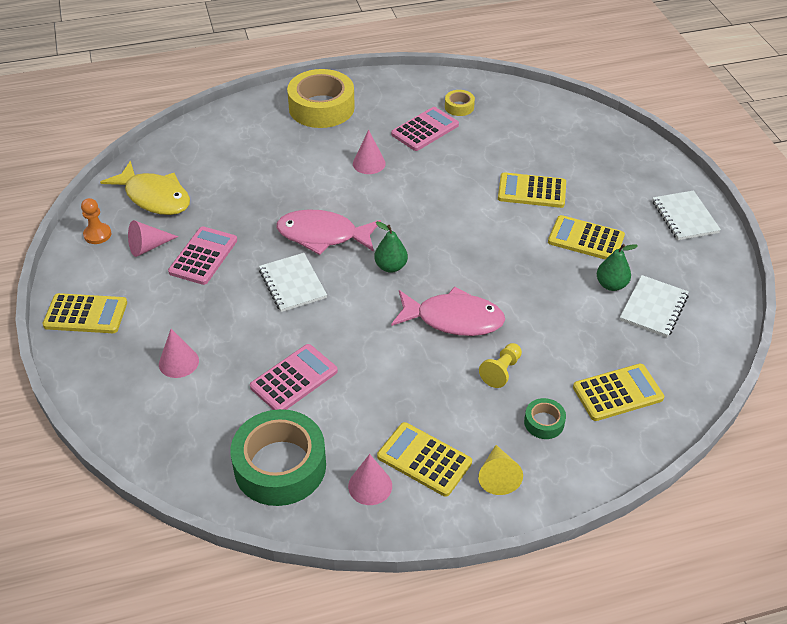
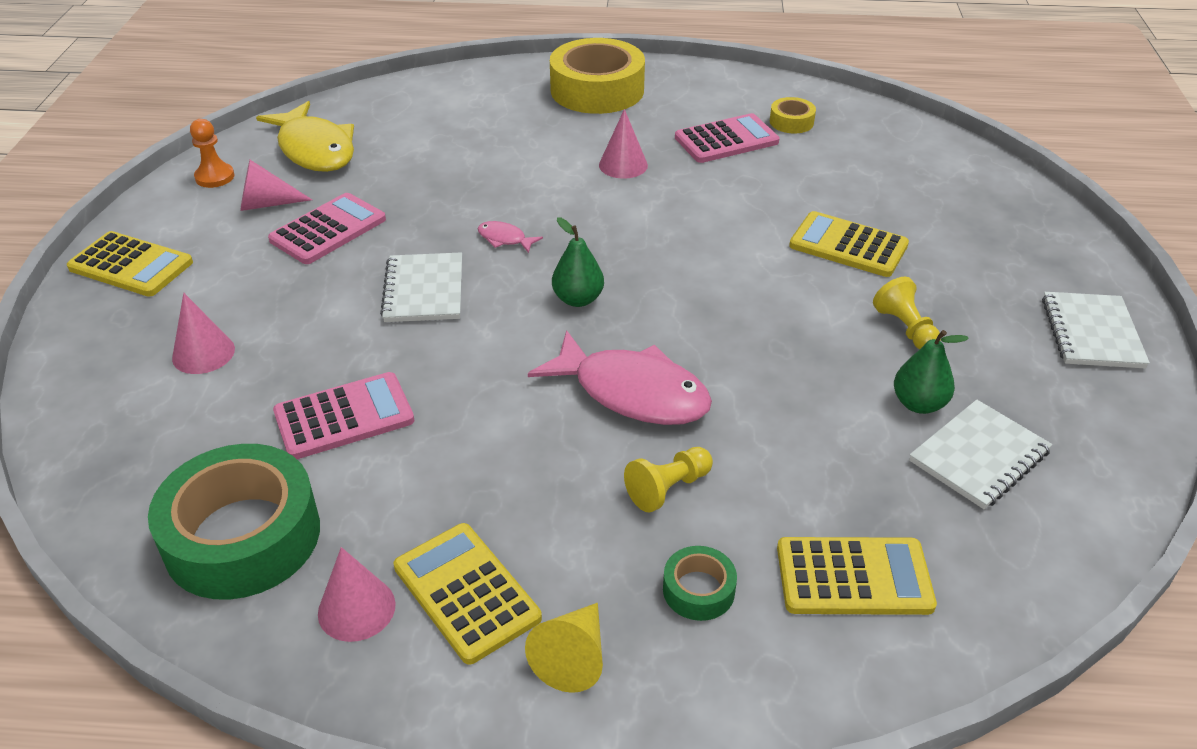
camera: 20 degrees right, 5 degrees down
pink fish [276,209,381,255] -> pink fish [477,221,543,253], size x0.43
yellow calculator [548,215,625,259] -> yellow pawn [873,277,941,350]

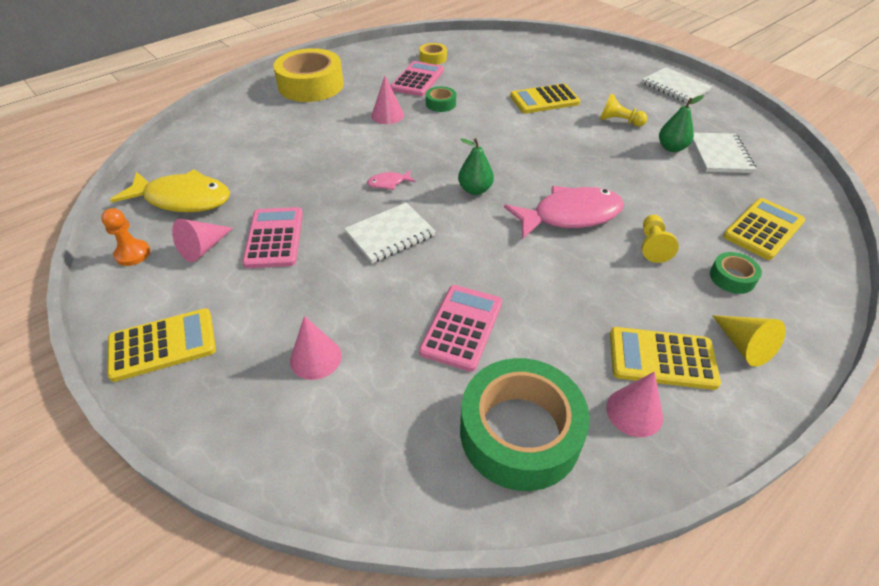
camera: 45 degrees left, 5 degrees up
white notebook [380,252,462,322] -> white notebook turned 75 degrees counterclockwise [344,202,436,263]
none -> green tape [426,86,456,112]

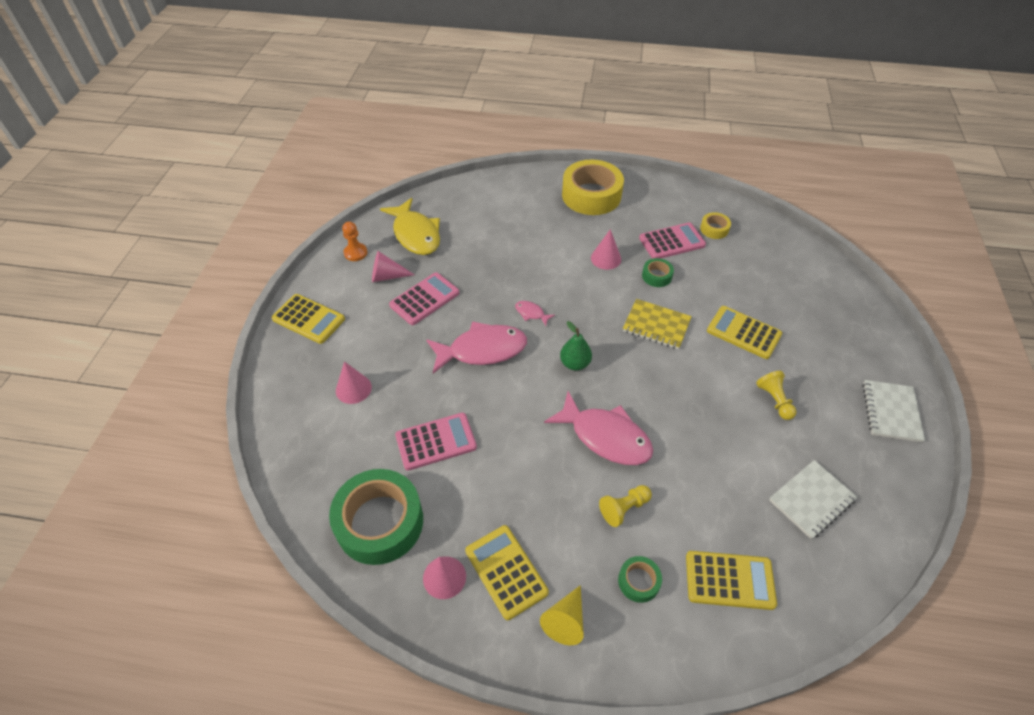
camera: 50 degrees right, 5 degrees up
white notebook [344,202,436,263] -> pink fish [427,321,527,373]
green pear [659,95,704,152] -> none
none -> yellow notebook [623,299,692,349]

